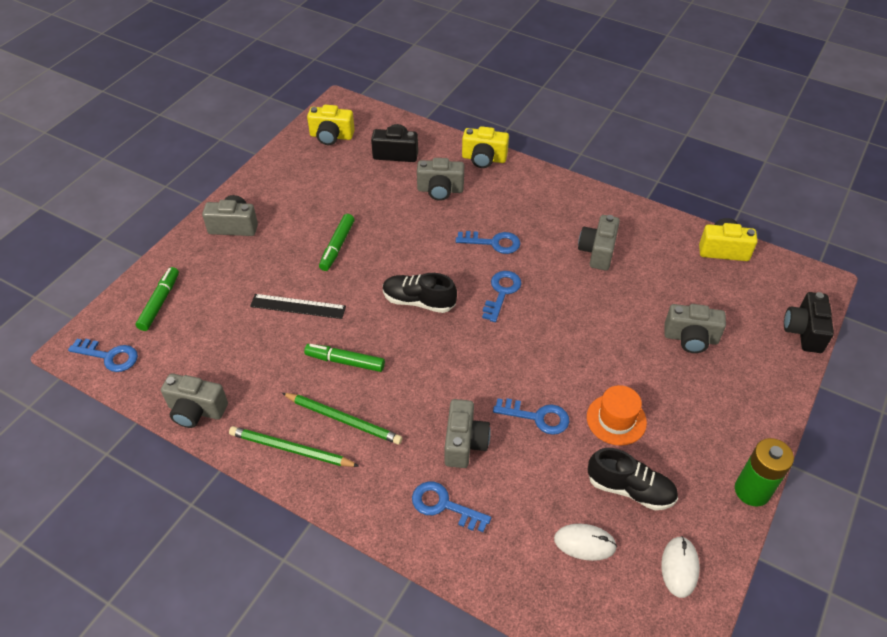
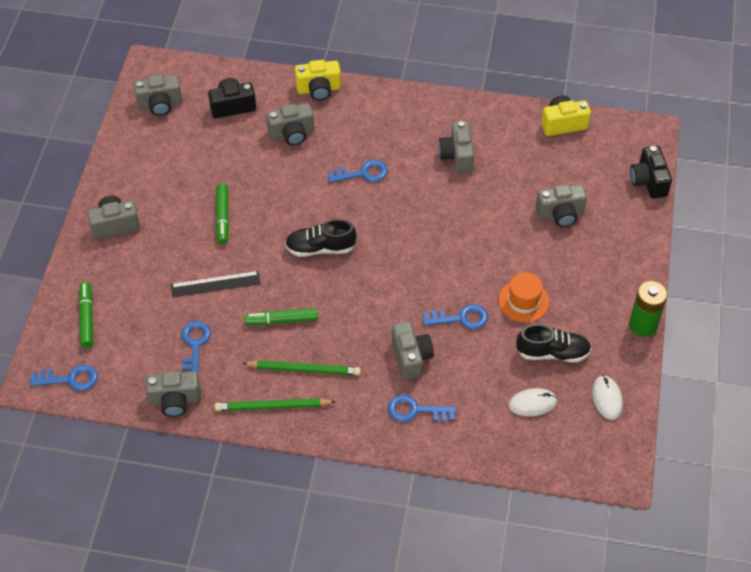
camera: 20 degrees left, 5 degrees up
yellow camera [307,105,355,145] -> grey camera [134,75,182,116]
blue key [482,271,522,322] -> blue key moved to [181,321,211,373]

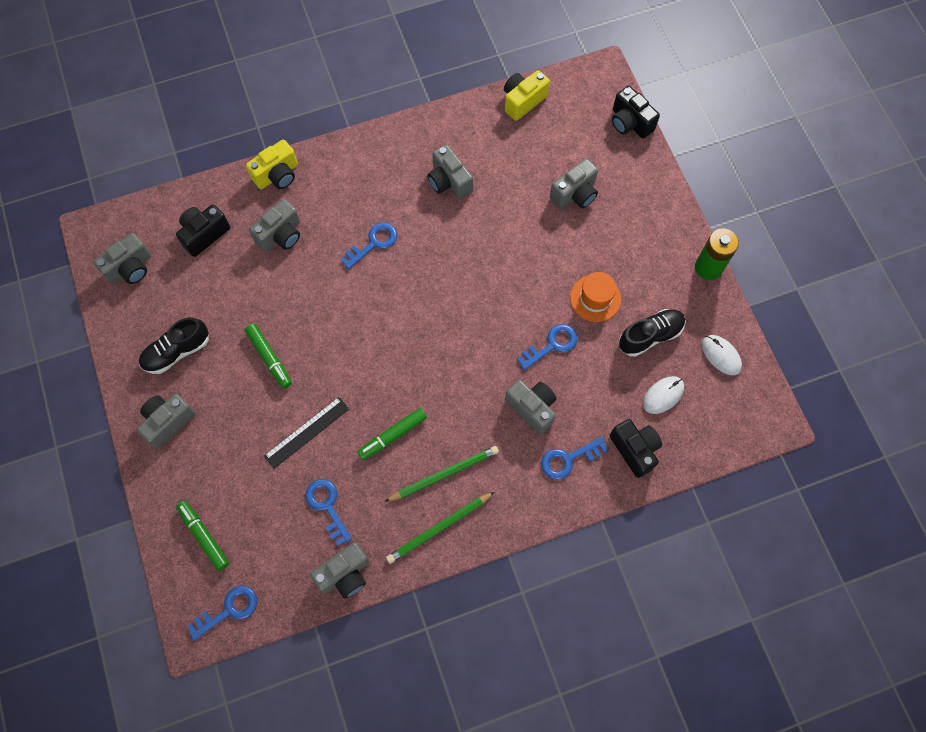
camera: 30 degrees left, 15 degrees up
black shoe [285,219,357,257] -> black shoe moved to [139,318,209,374]
none -> black camera [610,419,662,478]

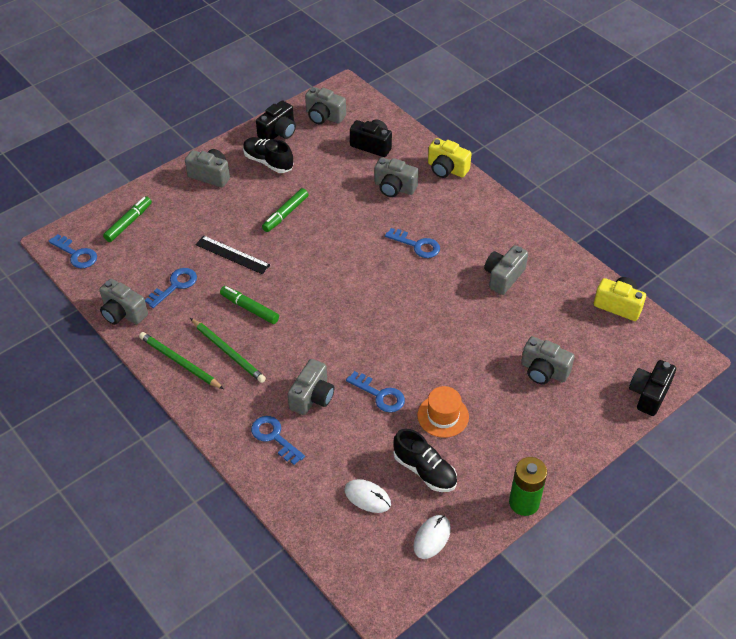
camera: 70 degrees right, 20 degrees down
black camera [610,419,662,478] -> black camera moved to [256,100,296,139]

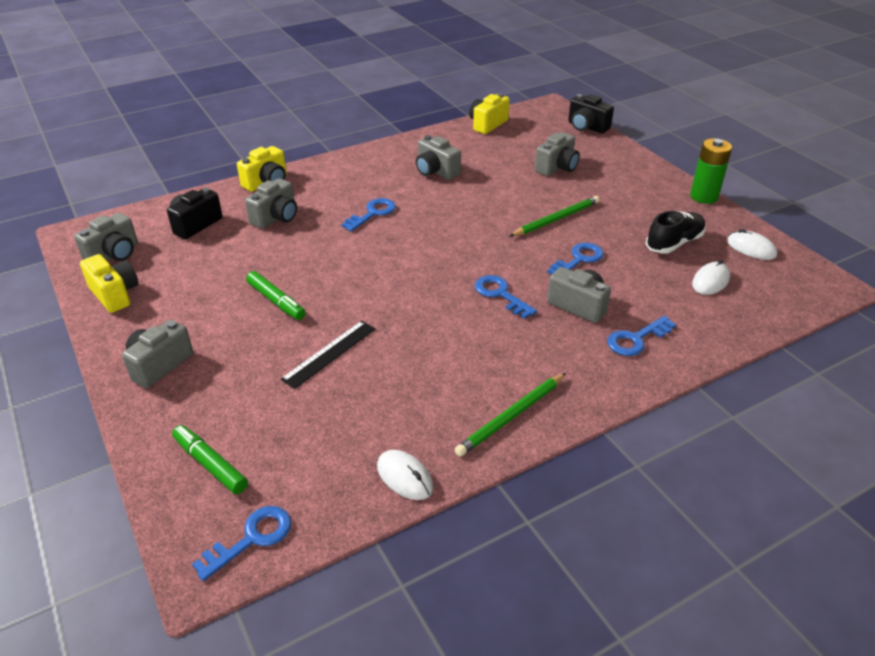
camera: 80 degrees left, 10 degrees down
grey camera [99,279,148,325] -> white mouse [377,450,433,500]
blue key [145,268,197,308] -> blue key moved to [475,275,537,319]
green pencil [190,318,266,383] -> green pencil moved to [510,196,600,236]
green marker [220,286,279,324] -> none
black shoe [243,137,293,173] -> none
black camera [256,100,296,139] -> yellow camera [80,254,139,313]
orange hat [418,386,469,438] -> none

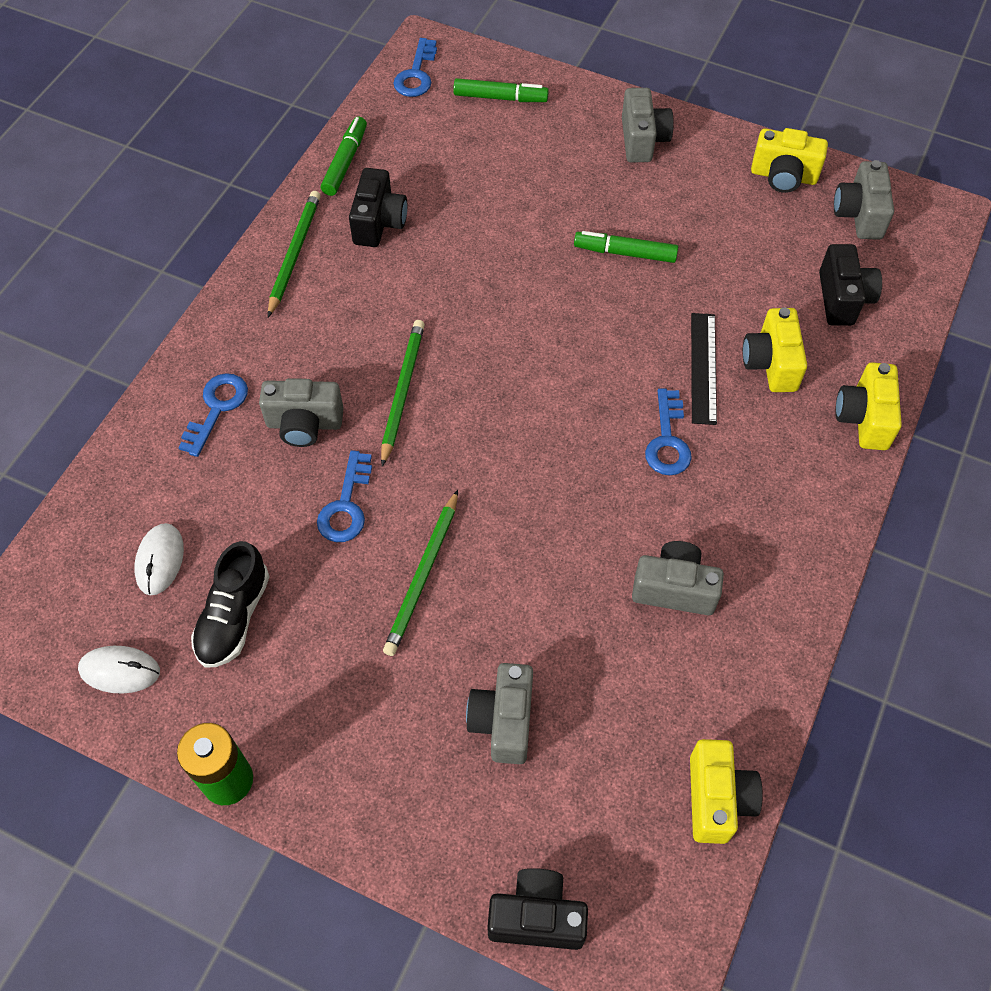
camera: 145 degrees right, 20 degrees up
grey camera [245,178,297,229] -> yellow camera [743,307,807,392]
black ruler [280,321,375,389] -> black ruler moved to [691,313,717,425]
white mouse [377,450,433,500] -> green marker [321,117,367,196]
blue key [475,275,537,319] -> green pencil [381,320,425,467]
none -> black camera [349,168,407,247]

